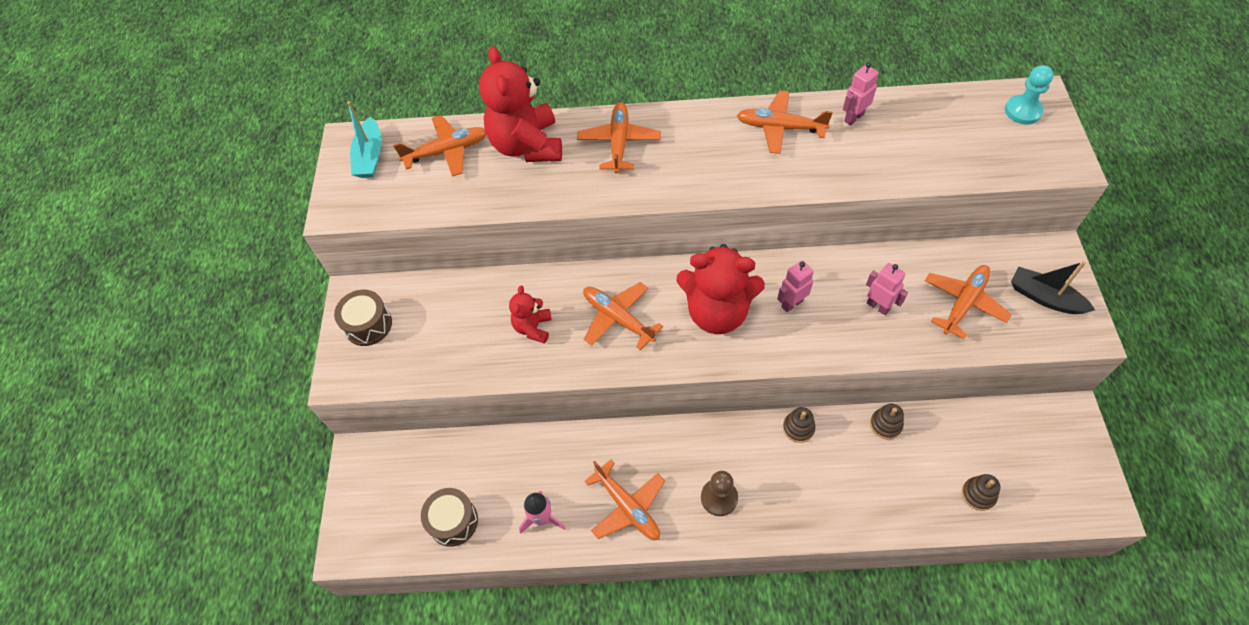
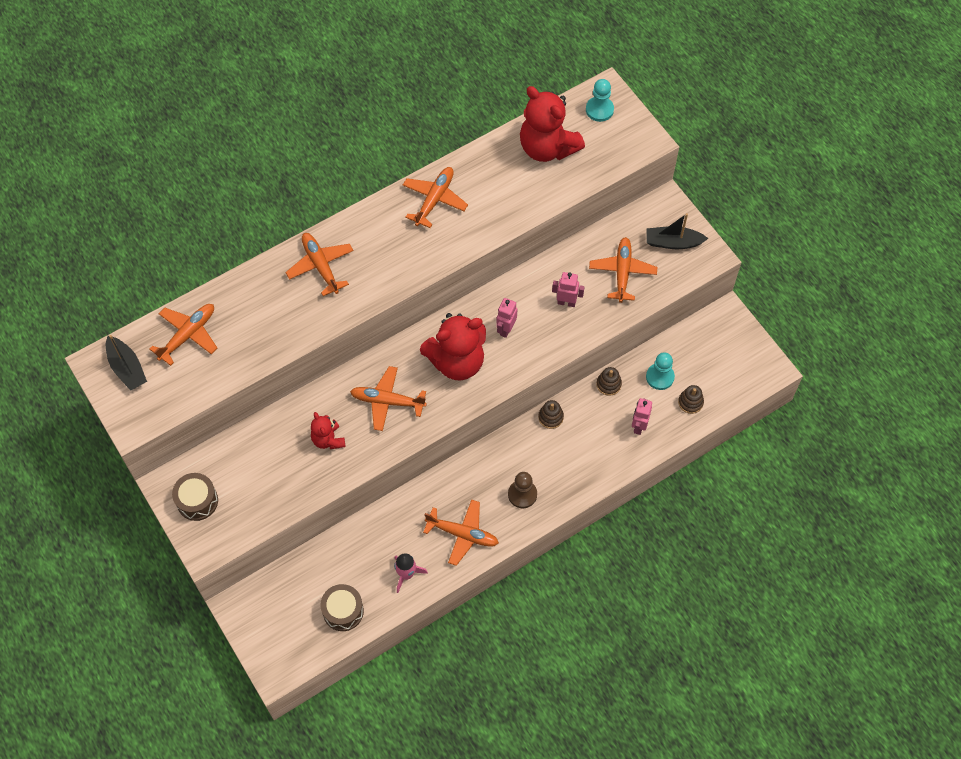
camera: 35 degrees left, 5 degrees up
turquoise boat [347,101,382,178] -> black boat [106,335,147,391]
red teddy bear [479,46,562,162] -> red teddy bear moved to [520,86,585,162]
orange plane [737,91,833,154] -> orange plane turned 135 degrees clockwise [403,167,468,228]
pink robot [843,62,879,125] -> pink robot moved to [632,398,652,435]
none -> turquoise pawn [646,352,675,390]

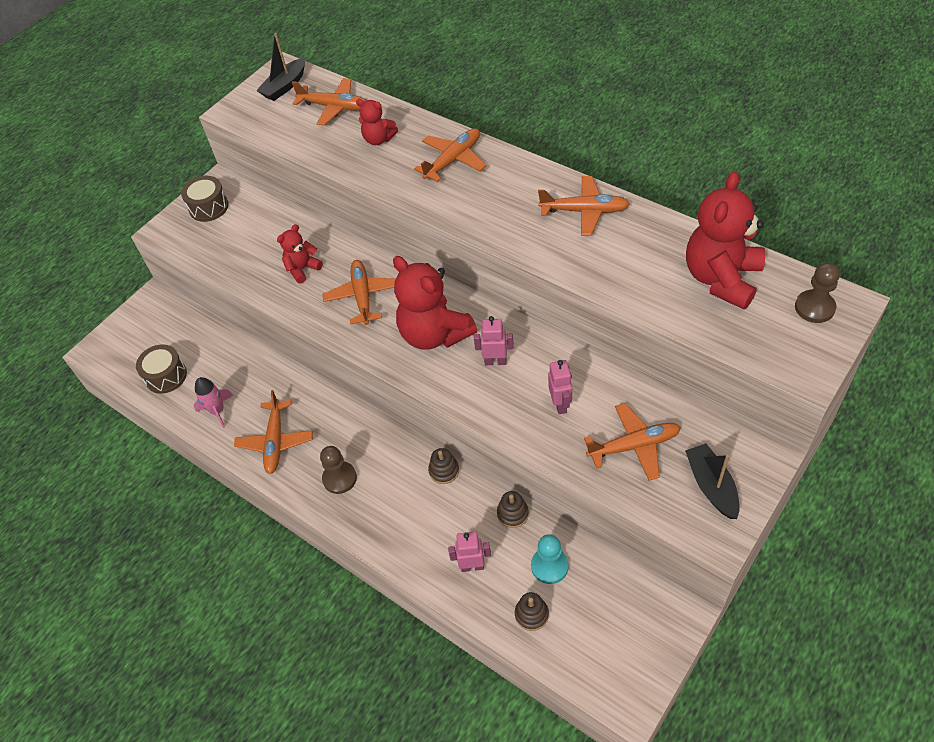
camera: 75 degrees right, 10 degrees down
turquoise pawn [586,79,614,122] -> brown pawn [795,263,840,323]
none -> red teddy bear [356,99,398,145]

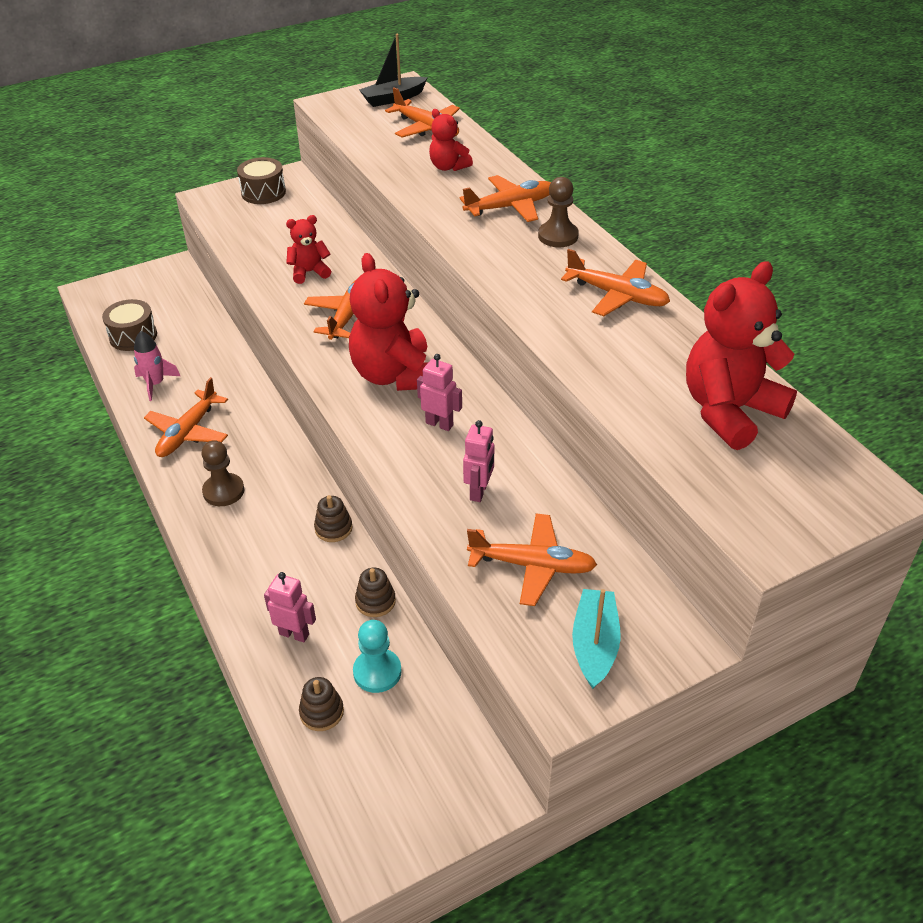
camera: 20 degrees right, 10 degrees down
black boat [685,443,740,519] -> turquoise boat [572,589,621,689]
brown pawn [795,263,840,323] -> brown pawn moved to [538,177,579,247]

